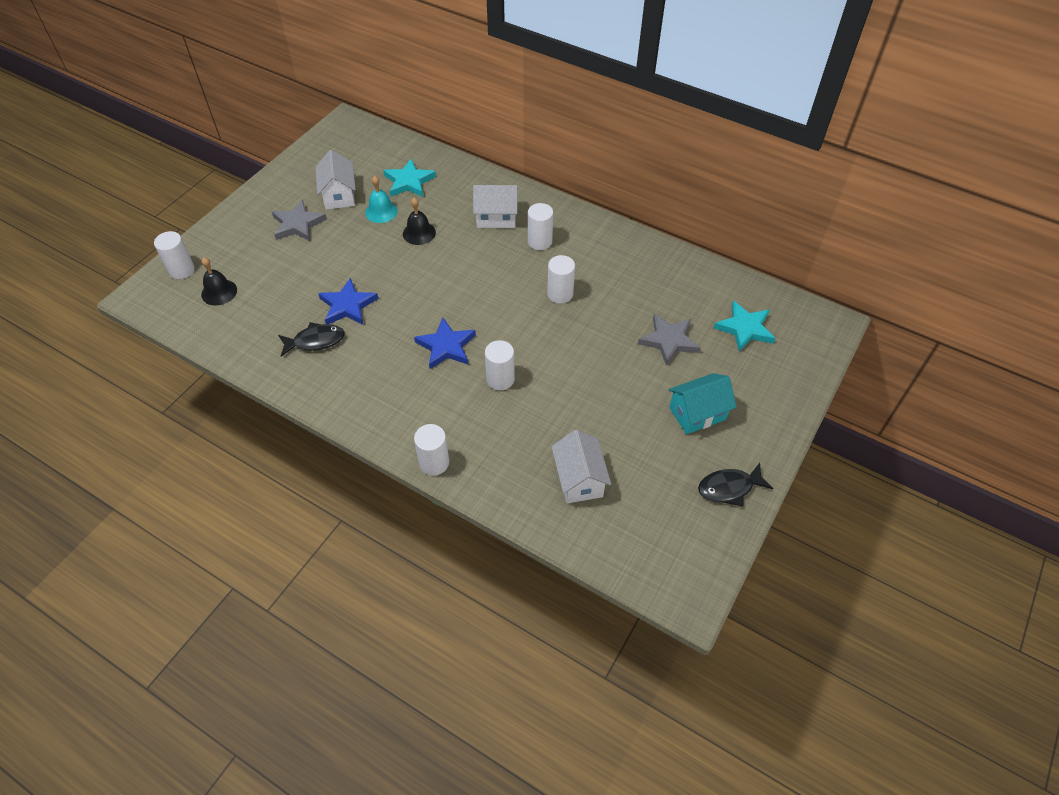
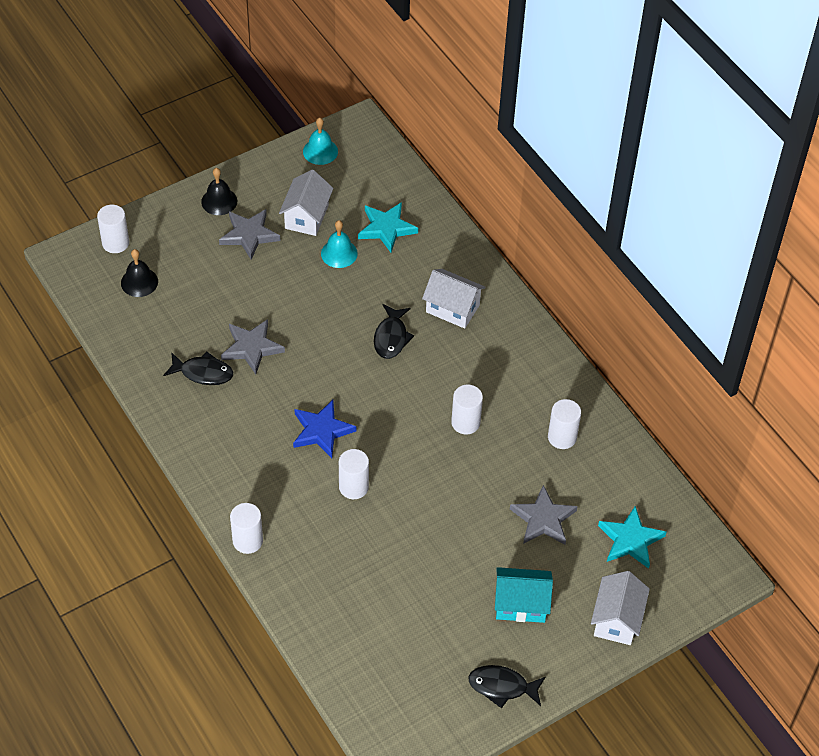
camera: 25 degrees right, 0 degrees up
blue star [318,278,379,325] -> grey star [221,319,285,374]
black bell [403,198,436,245] -> black bell moved to [201,168,238,215]
white cylinder [528,203,553,250] -> white cylinder moved to [548,399,581,449]
white house [551,429,611,503] -> white house moved to [591,571,650,645]
none -> turquoise bell [303,118,338,165]
none -> black fish [374,304,414,359]

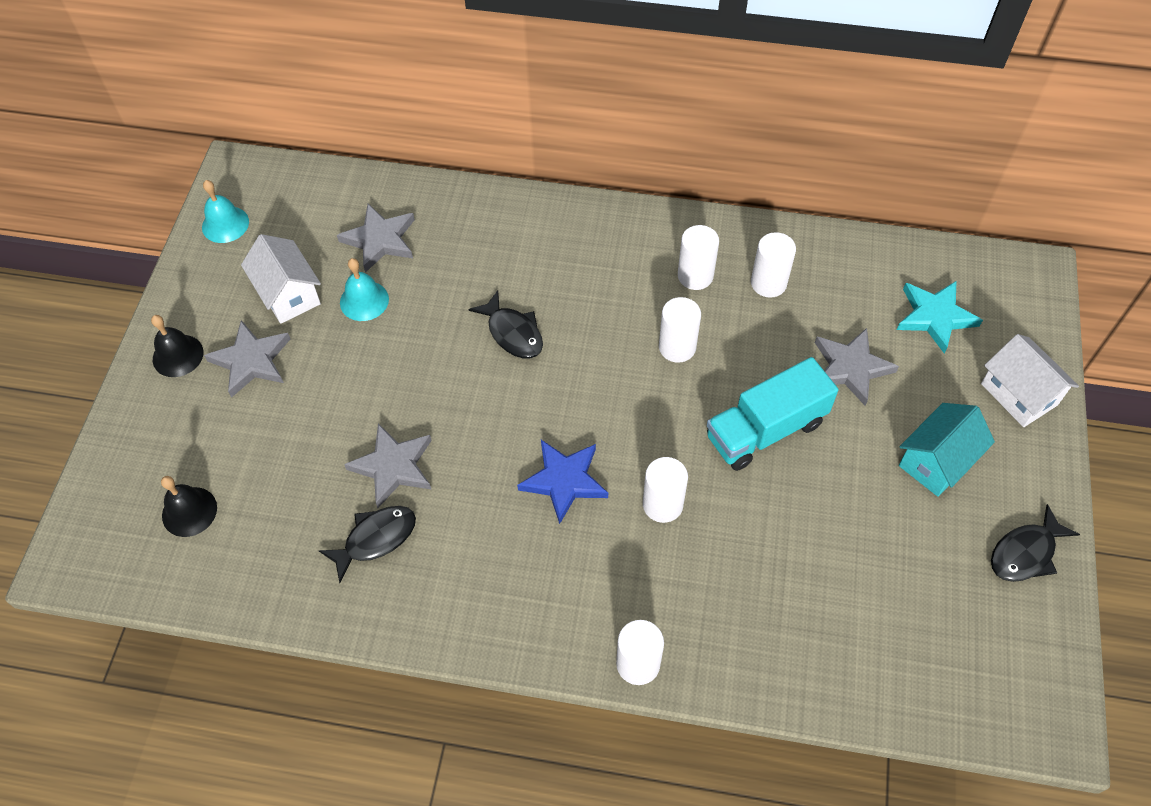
camera: 45 degrees left, 5 degrees up
white cylinder [97,205,129,253] -> white cylinder moved to [678,225,719,290]
turquoise star [358,202,418,252] -> grey star [337,204,415,272]
white house [422,269,486,329] -> none
none -> turquoise truck [707,357,838,471]

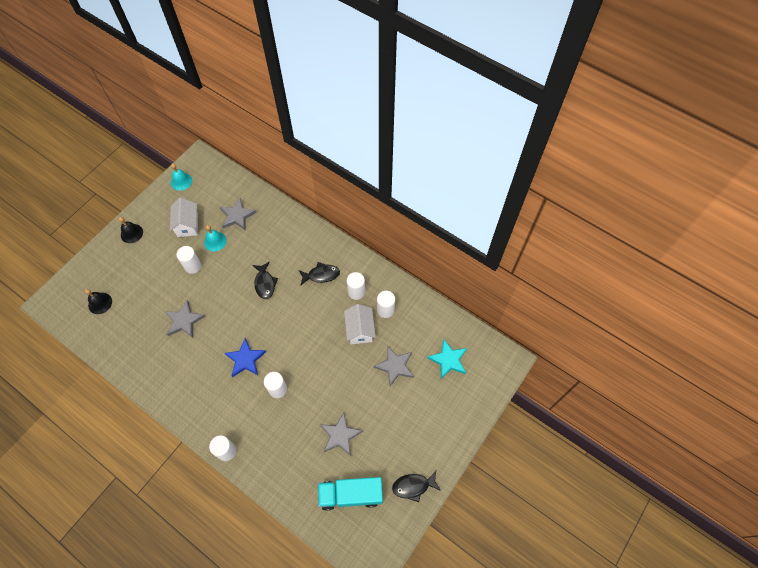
camera: 25 degrees right, 5 degrees up
grey star [204,320,290,398] -> grey star moved to [320,412,363,456]
black fish [318,506,416,583] -> black fish moved to [299,262,340,286]
white cylinder [659,297,701,363] -> white cylinder moved to [176,246,201,274]
turquoise truck [707,357,838,471] -> turquoise truck moved to [318,477,383,511]
turquoise house [899,403,995,497] -> none
white house [981,334,1079,427] -> white house moved to [344,304,376,344]

